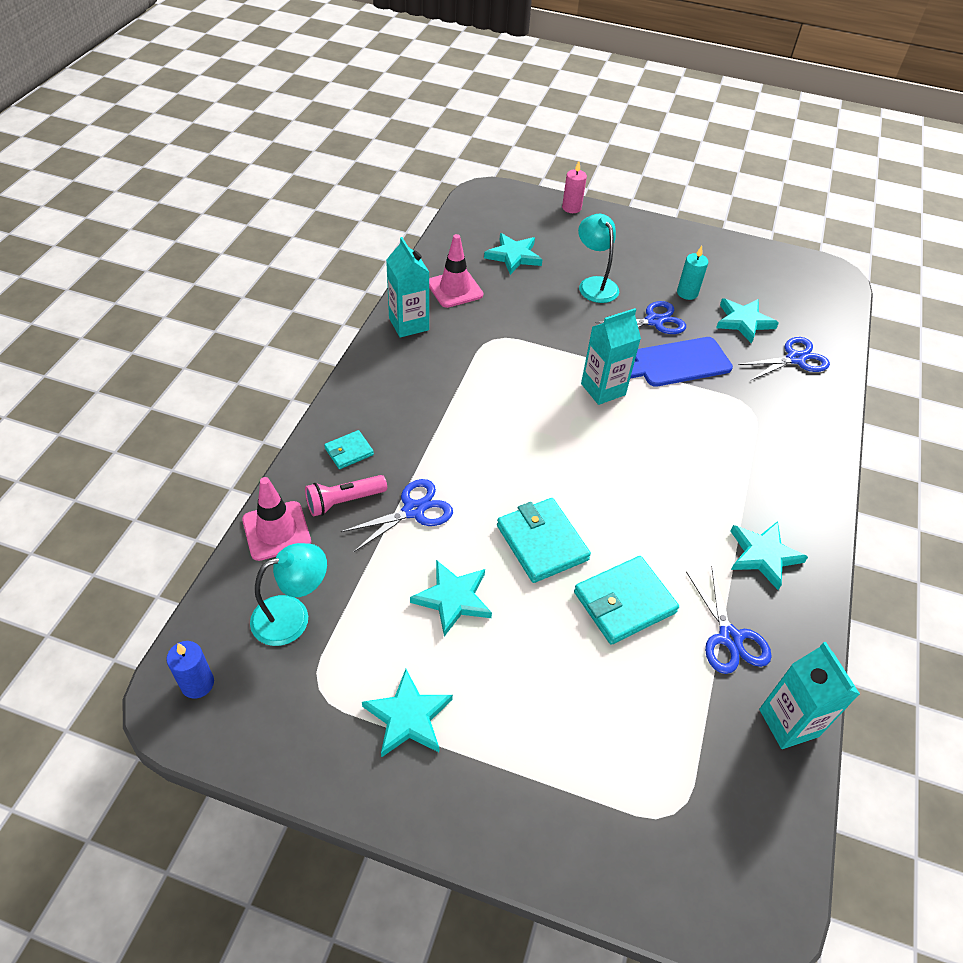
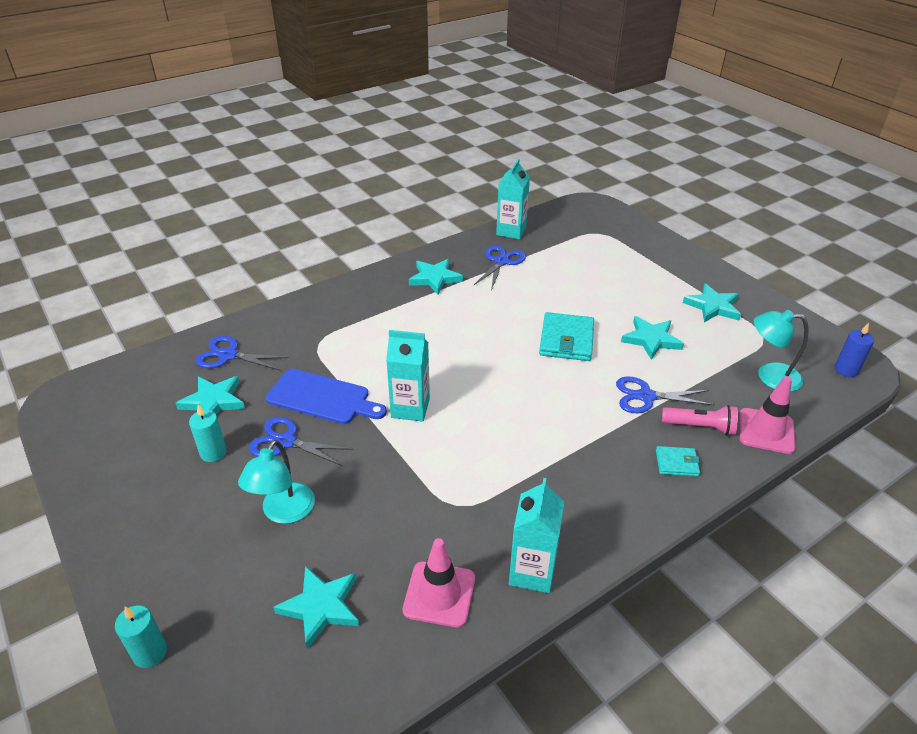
camera: 140 degrees left, 10 degrees down
pink candle [562,161,587,213] -> turquoise candle [115,605,167,668]
turquoise wallet [574,556,679,645] -> none

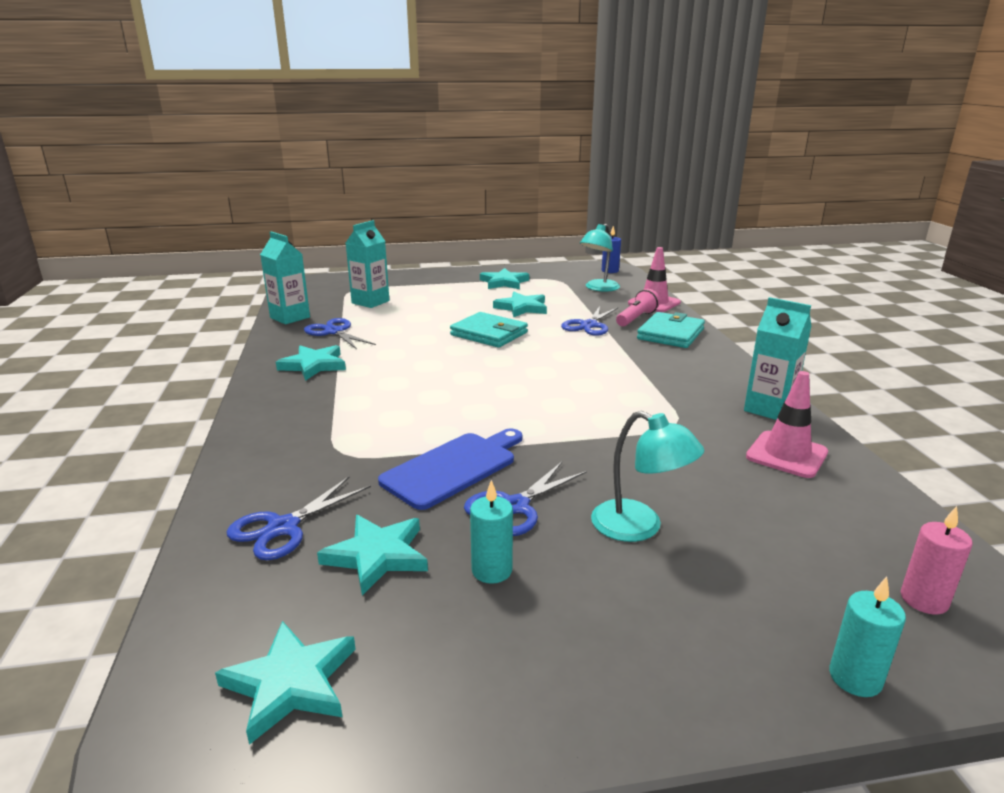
camera: 65 degrees left, 15 degrees down
turquoise star [273,566,359,649] -> turquoise star moved to [215,621,356,745]
turquoise carton [386,330,430,422] -> turquoise carton moved to [346,220,389,308]
turquoise wallet [656,446,700,477] -> turquoise wallet [637,312,705,348], size x1.85
none -> pink candle [901,506,972,615]

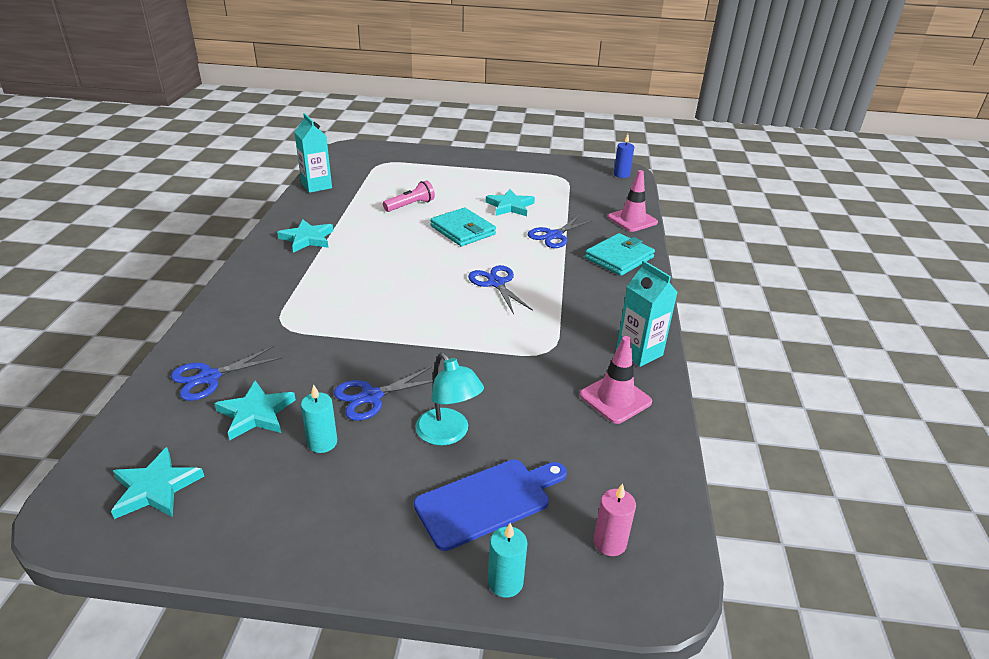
camera: 15 degrees right, 10 degrees up
blue scissors [304,318,376,349] -> blue scissors moved to [468,265,533,314]
turquoise carton [346,220,389,308] -> none
blue cutting board [378,428,522,510] -> blue cutting board moved to [414,459,567,551]
turquoise star [480,268,529,289] -> none
turquoise lamp [580,224,620,292] -> none
pink flashlight [616,289,660,327] -> pink flashlight moved to [383,180,435,212]

